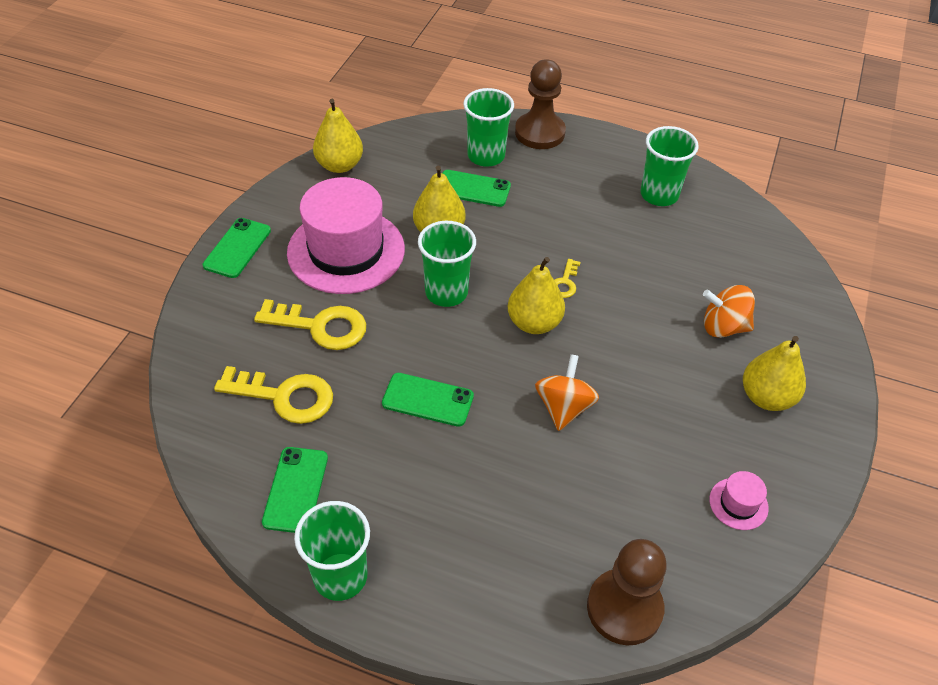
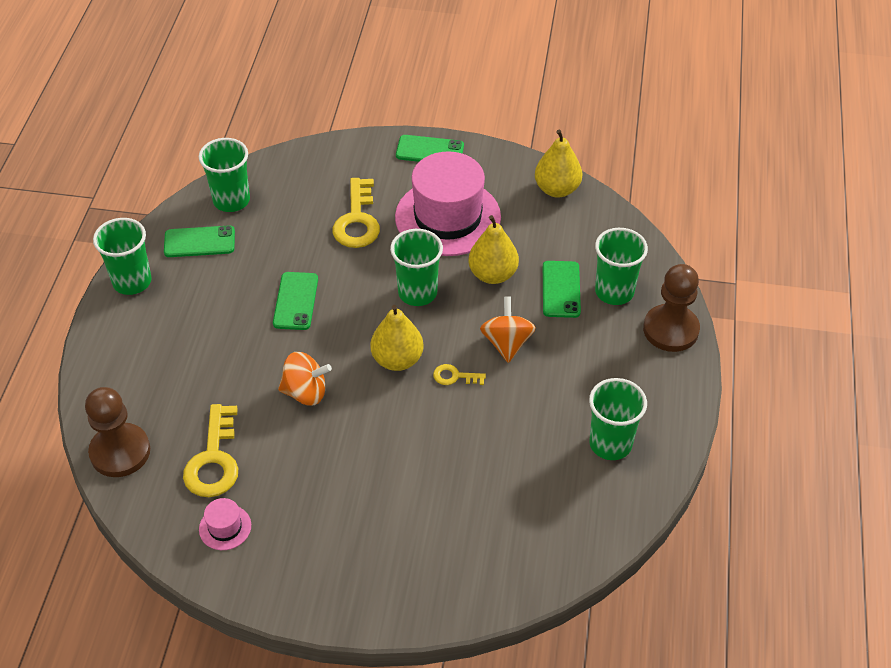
camera: 80 degrees right, 0 degrees up
yellow key [214,366,333,424] -> yellow key moved to [183,404,238,497]
orange spinning top [703,285,755,338] -> orange spinning top moved to [480,296,535,363]
yellow pear [743,336,806,411] -> none
none -> green cup [199,138,250,212]

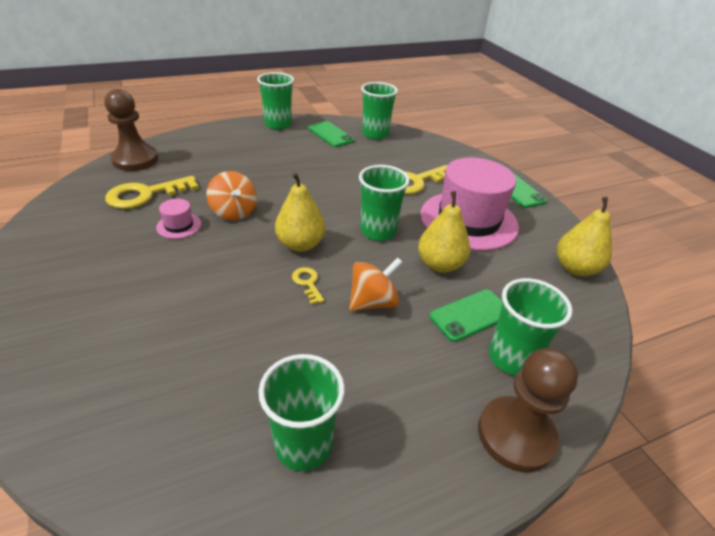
camera: 55 degrees right, 10 degrees down
pink hat [199,498,251,550] -> pink hat moved to [156,199,201,239]
green phone [273,272,318,330] -> none

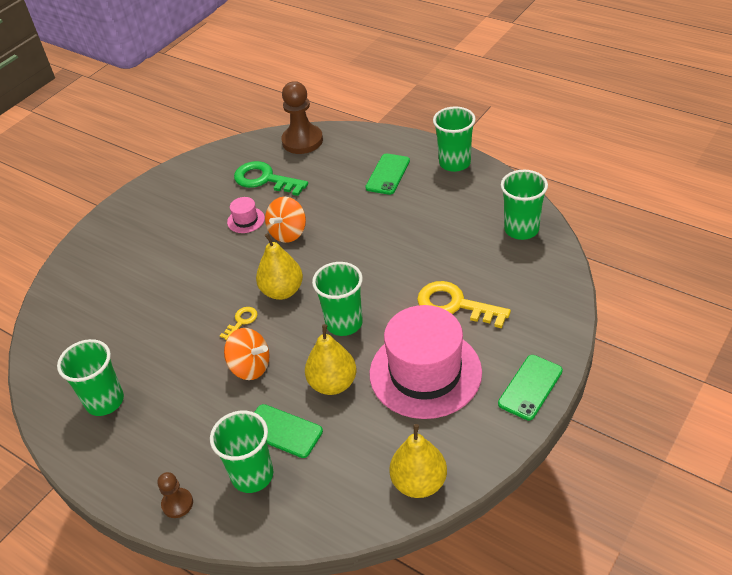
camera: 65 degrees right, 5 degrees up
yellow key [105,176,199,209] -> green key [234,161,308,196]
green phone [308,121,354,147] -> green phone moved to [365,153,410,195]
brown pawn [478,348,578,473] -> brown pawn [157,472,193,518], size x0.52

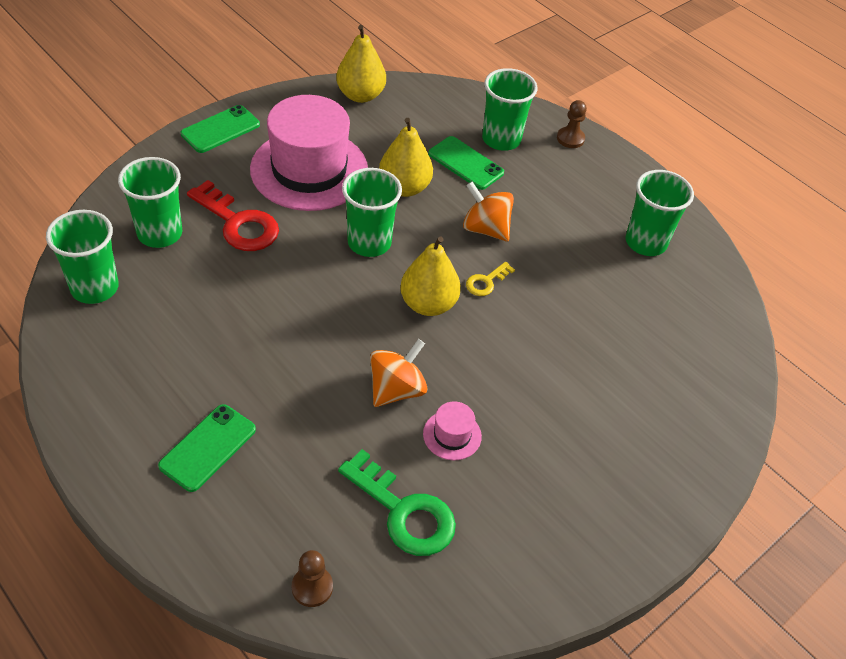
camera: 175 degrees left, 5 degrees up
brown pawn [281,81,323,154] -> brown pawn [292,550,333,607], size x0.52
yellow key [417,281,511,328] -> red key [187,180,279,251]
green cup [433,106,476,172] -> green cup moved to [118,157,182,248]

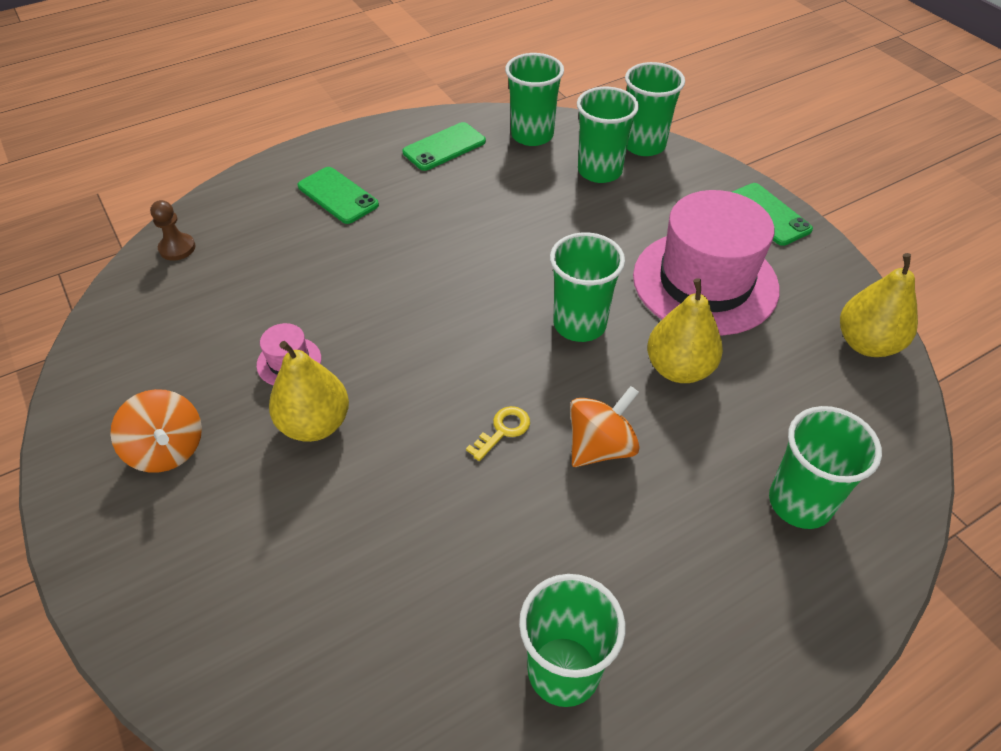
camera: 105 degrees right, 0 degrees up
red key [187,180,279,251] -> none
green key [338,449,456,556] -> none
orange spinning top [370,339,427,407] -> orange spinning top moved to [110,389,202,473]
yellow pear [400,236,461,316] -> yellow pear moved to [269,341,349,442]
green phone [428,136,504,190] -> green phone moved to [402,122,486,171]
yellow key [466,262,515,296] -> yellow key turned 75 degrees clockwise [466,406,530,461]
brown pawn [557,100,587,148] -> none
none -> green cup [625,62,685,156]

